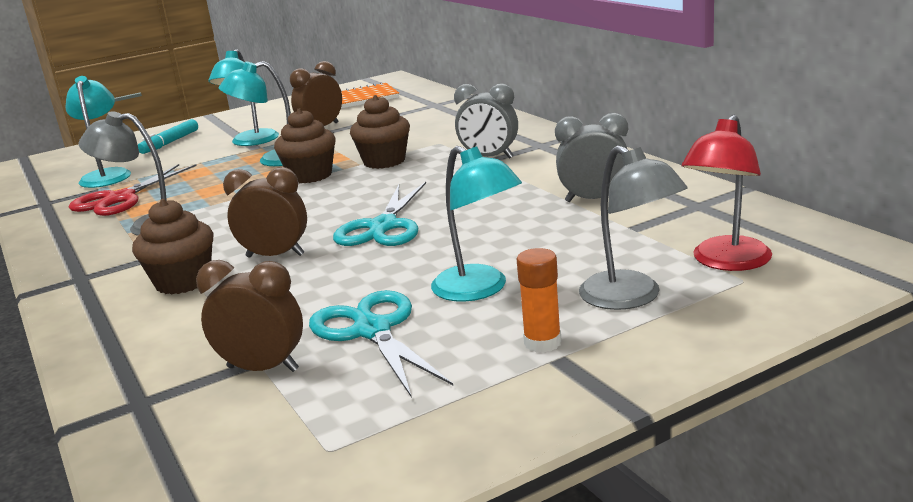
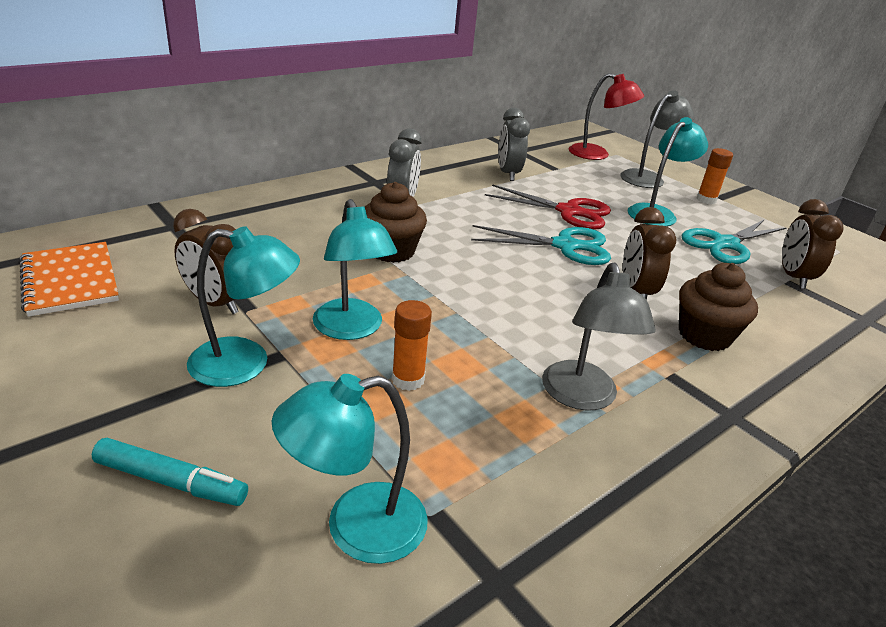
camera: 105 degrees left, 10 degrees up
red scissors [69,164,197,216] -> red scissors moved to [485,184,611,230]
brown cupcake [274,108,336,183] -> none
none -> orange glue stick [392,300,432,391]

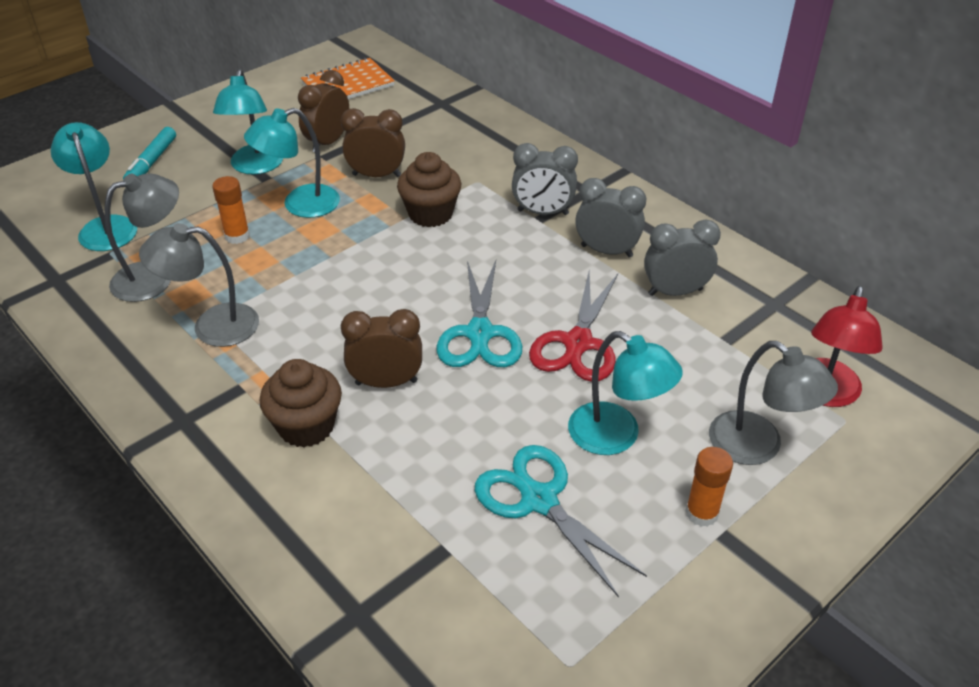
camera: 90 degrees right, 10 degrees up
brown clock [782,199,843,289] -> brown clock moved to [341,108,405,177]
none -> grey lamp [104,173,179,302]
none -> grey clock [575,178,646,258]

